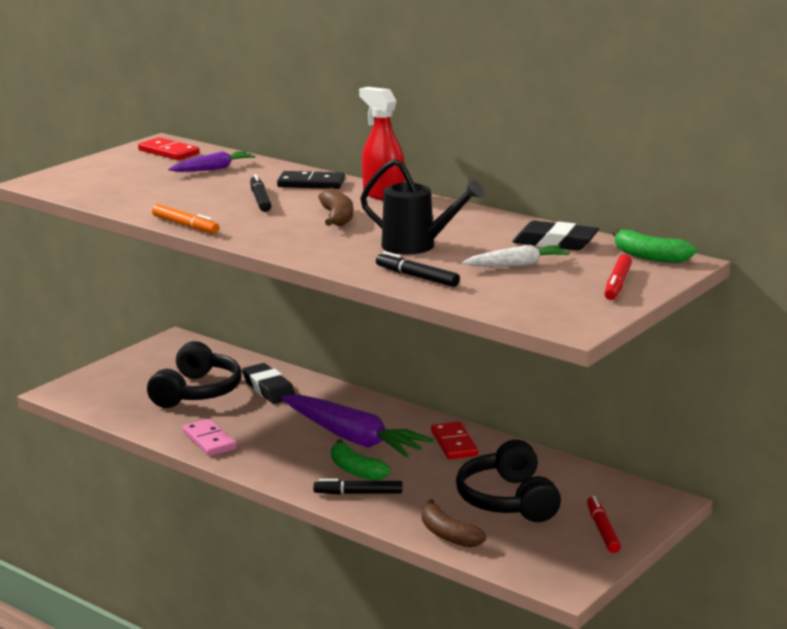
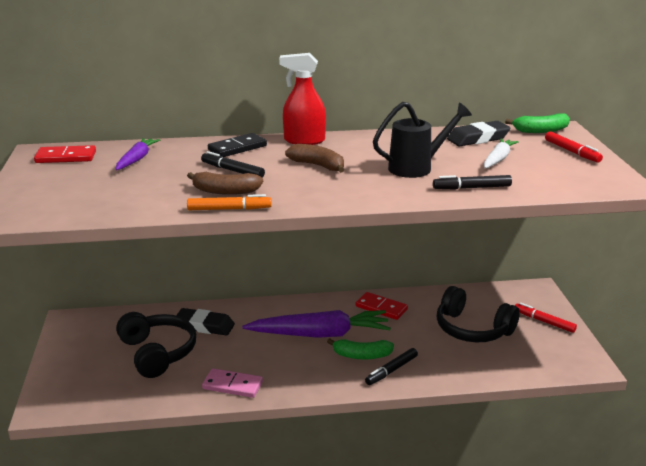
camera: 45 degrees left, 5 degrees up
brown banana [422,499,486,548] -> brown banana moved to [187,172,263,195]

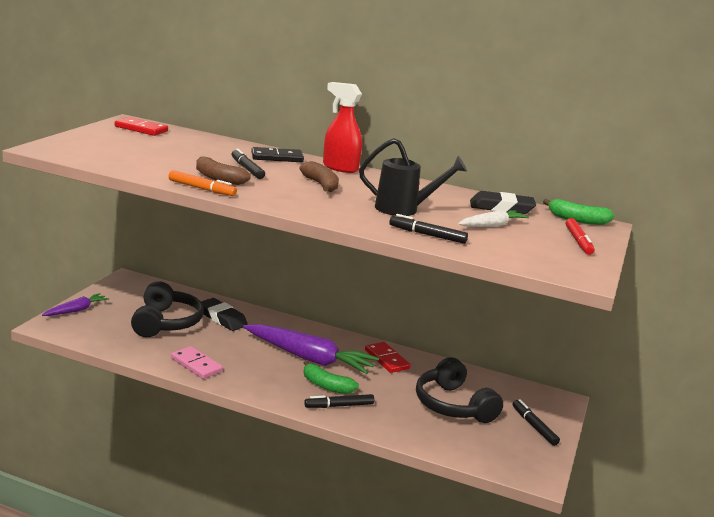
camera: 25 degrees right, 5 degrees down
purple carrot [116,138,160,170] -> purple carrot moved to [42,293,109,316]
red marker [515,303,577,333] -> black marker [513,400,560,446]

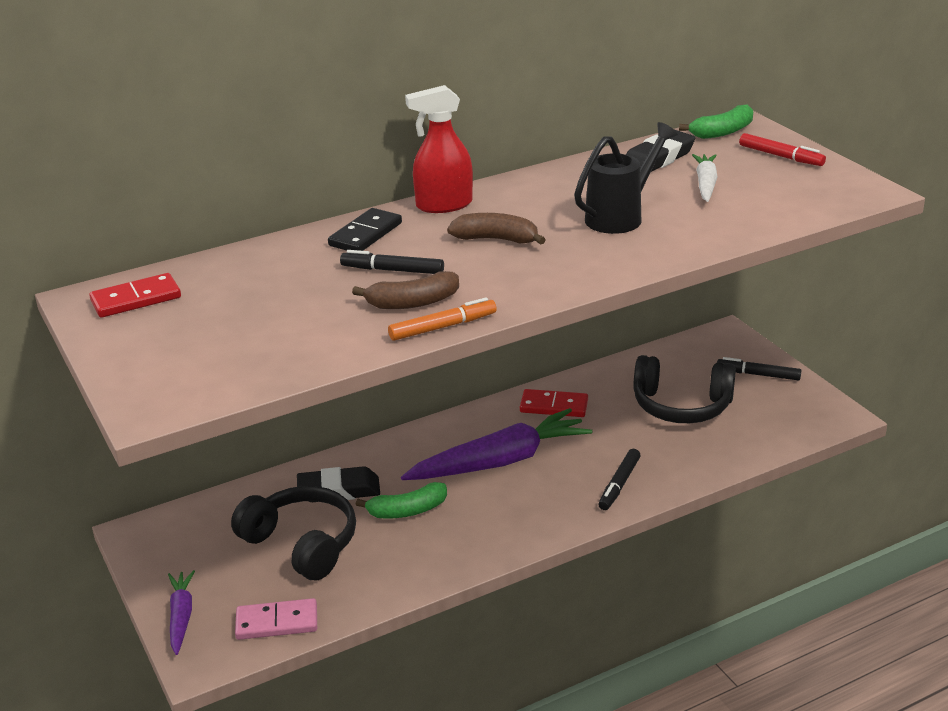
camera: 45 degrees left, 10 degrees up
pink domino [171,346,223,379] -> pink domino moved to [235,598,317,640]
green banana [304,360,359,394] -> green banana moved to [356,482,447,519]
black marker [389,214,468,244] -> none

